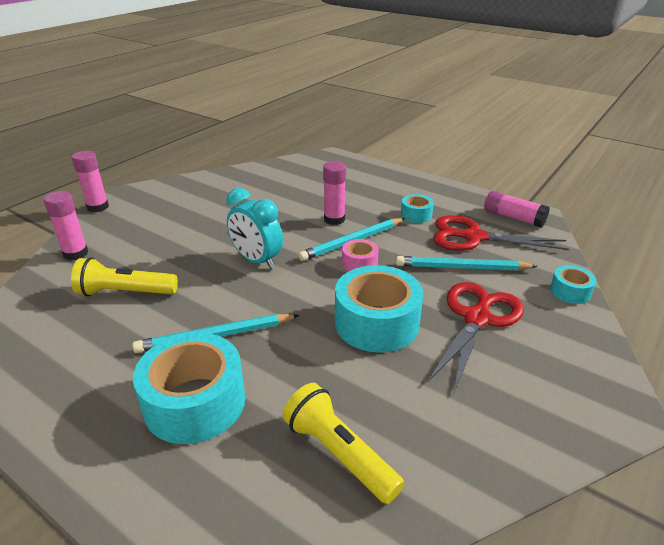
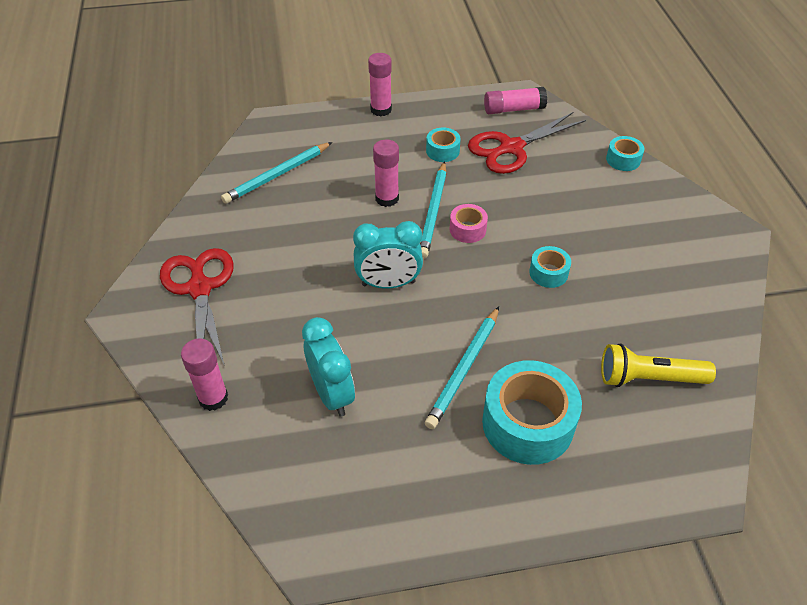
camera: 45 degrees left, 15 degrees up
yellow flashlight [71,257,178,297] -> turquoise clock [302,317,355,417]
pink glue stick [72,151,109,212] -> pink glue stick moved to [368,53,392,116]
turquoise tape [335,265,423,353] -> turquoise tape [529,246,571,288], size x0.49
turquoise pencil [396,256,538,271] -> turquoise pencil moved to [221,142,332,204]
red scissors [427,282,524,395] -> red scissors moved to [160,248,234,366]

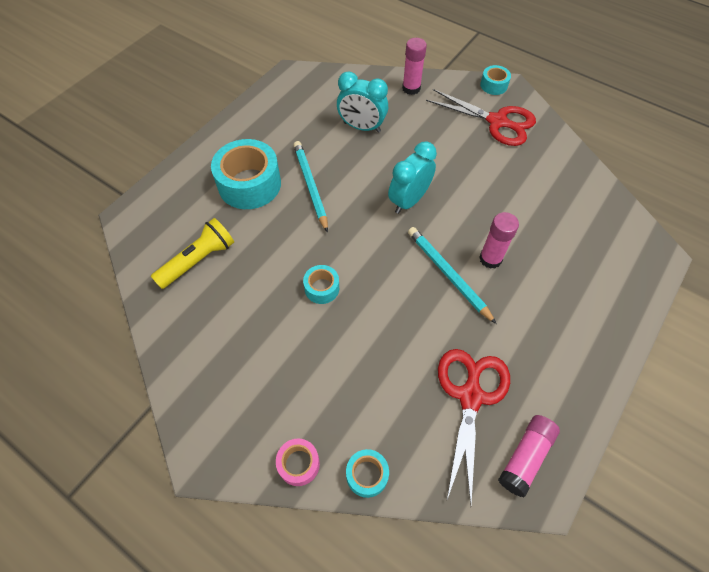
camera: 135 degrees right, 10 degrees up
turquoise pencil [221,142,332,204] -> none
pink glue stick [368,53,392,116] -> none
turquoise tape [426,128,461,162] -> turquoise tape moved to [480,65,511,95]
pink tape [450,204,488,243] -> pink tape moved to [276,439,320,486]

